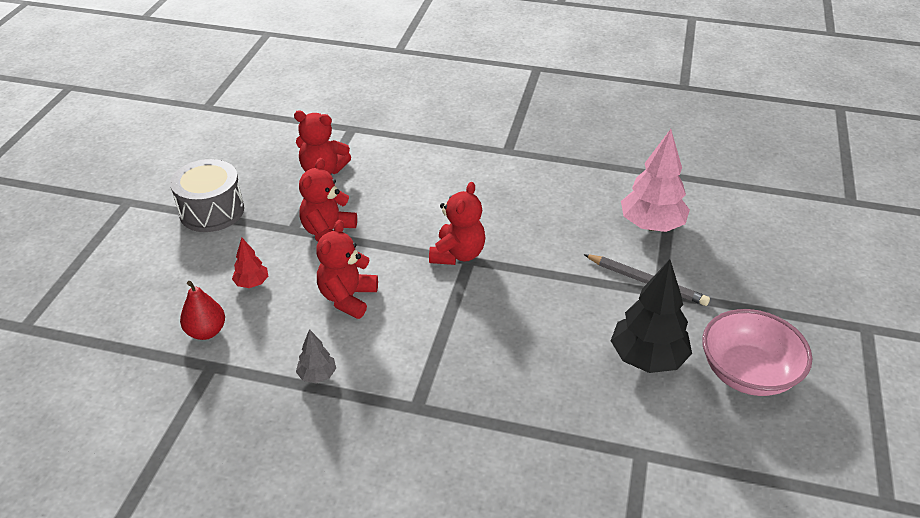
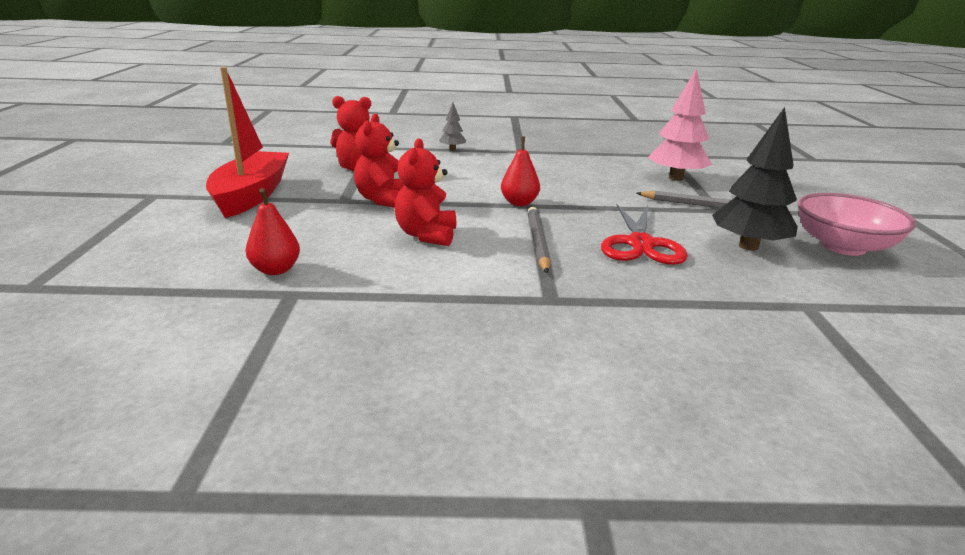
camera: 15 degrees left, 15 degrees down
grey drum [170,159,244,232] -> red boat [206,67,289,218]
red tree [232,237,268,288] -> none
grey tree [296,329,336,383] -> grey tree moved to [439,102,466,150]
red teddy bear [429,182,485,265] -> red pear [501,136,540,206]
none -> grey pencil [528,207,550,273]
none -> red scissors [601,204,688,265]

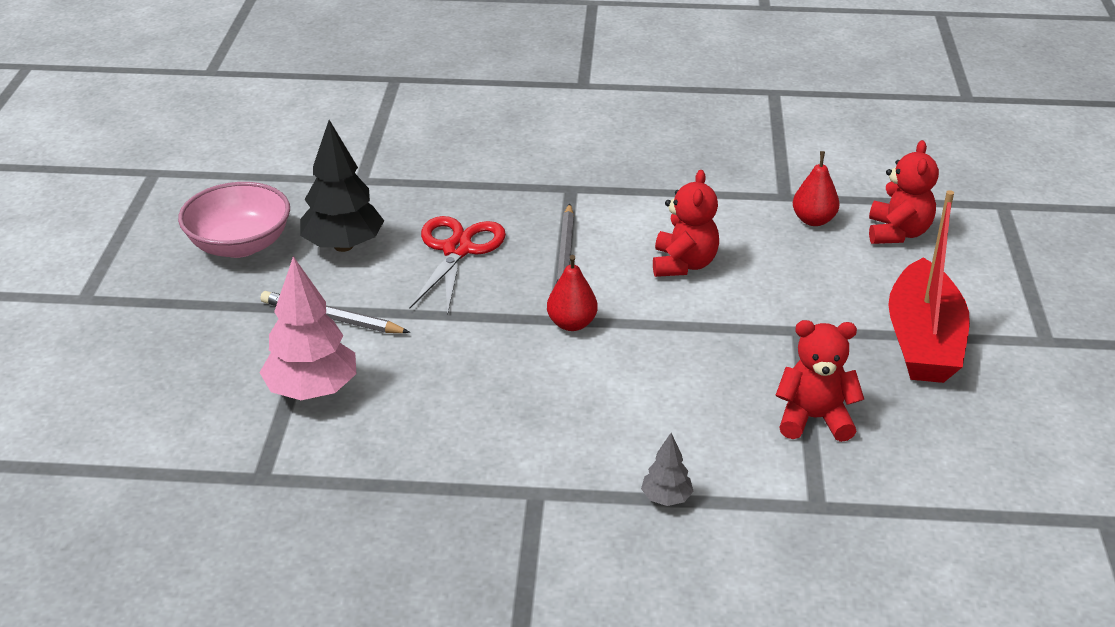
camera: 175 degrees left, 10 degrees up
red teddy bear [354,114,404,207] -> red teddy bear moved to [869,140,939,244]

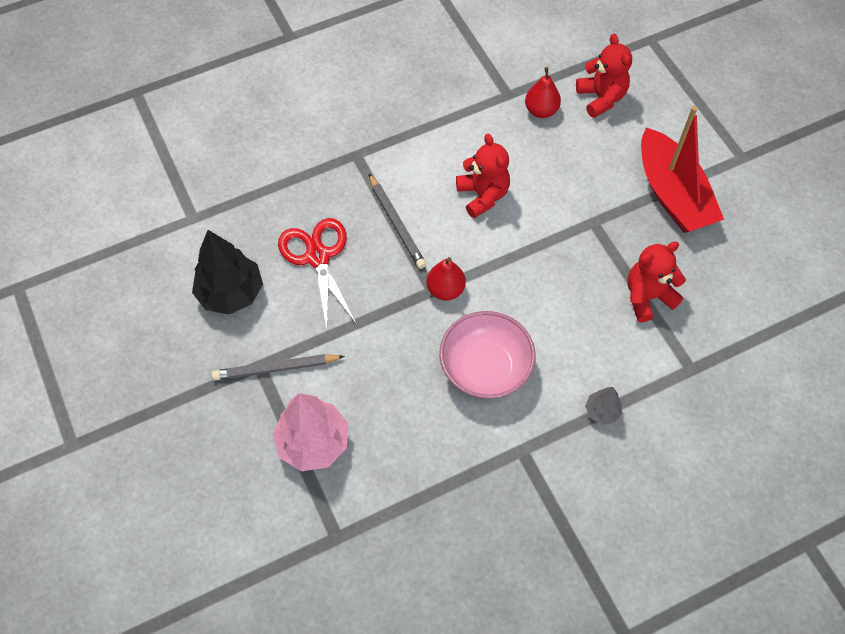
camera: 30 degrees left, 25 degrees up
pink bowl [178,182,290,258] -> pink bowl moved to [439,311,536,399]

